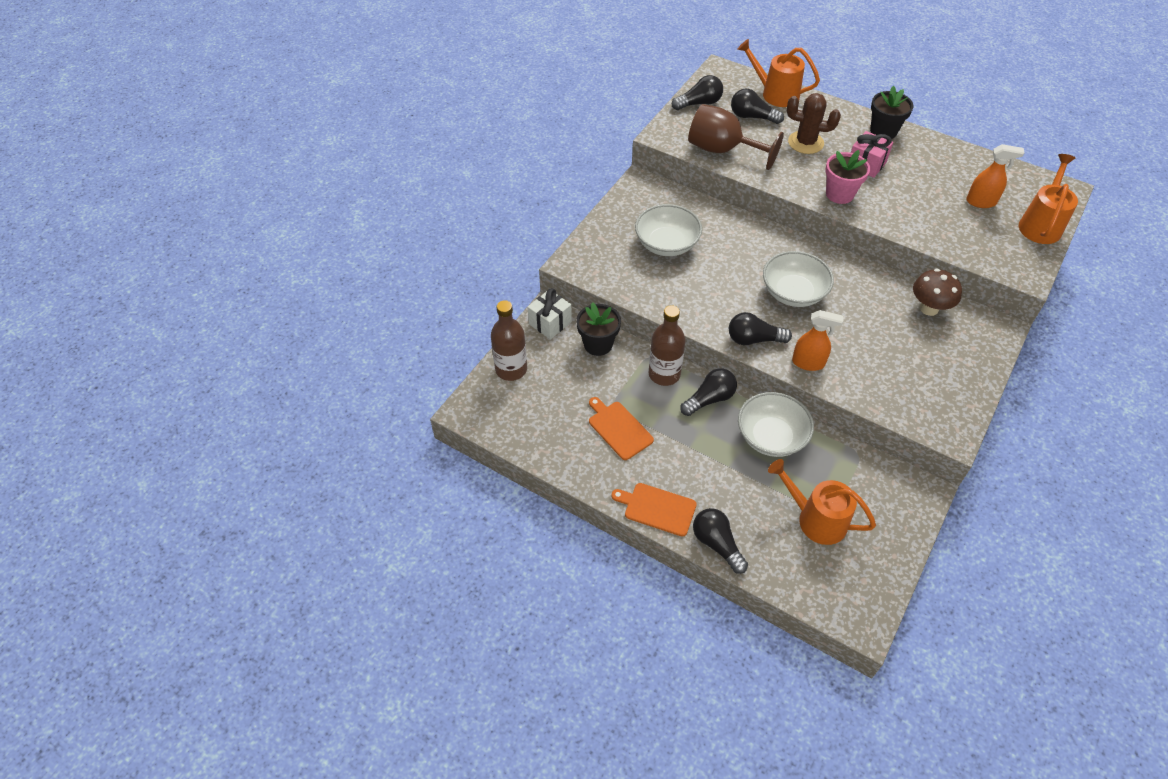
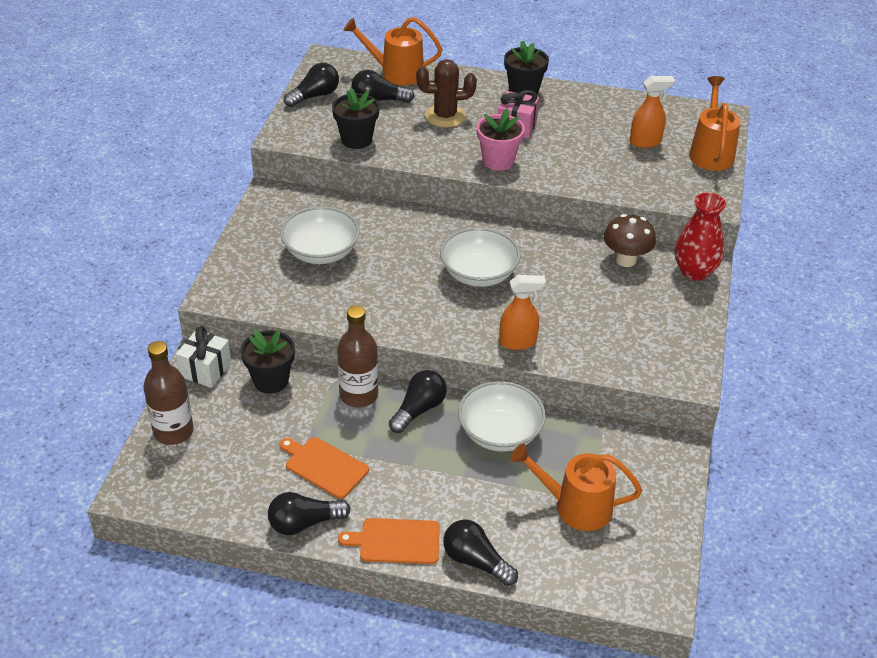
camera: 20 degrees left, 10 degrees down
brown goblet [688,104,784,170] -> black flower pot [332,88,380,149]
black light bulb [729,312,792,345] -> black light bulb moved to [268,492,351,535]
none -> red vase [675,193,726,281]

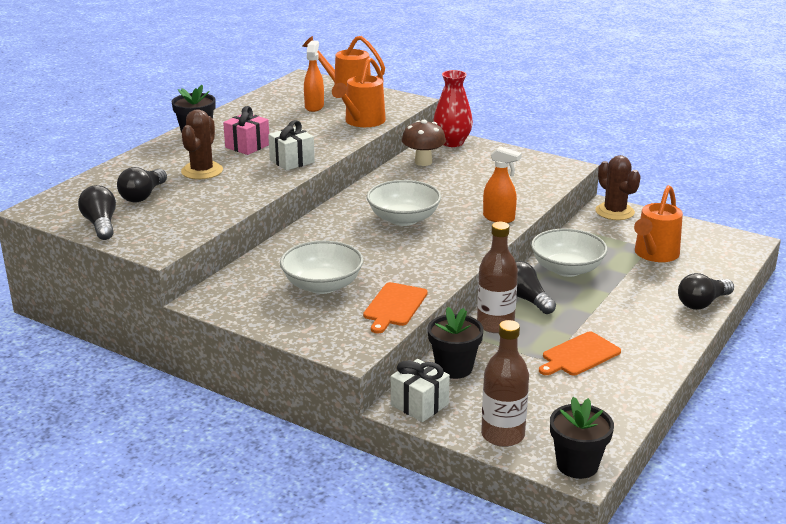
camera: 70 degrees left, 15 degrees down
black light bulb [268,492,351,535] -> none
black flower pot [332,88,380,149] -> black flower pot moved to [550,397,614,479]
orange cutting board [338,518,440,564] -> orange cutting board moved to [363,282,428,333]
orange watering can [343,17,442,85] -> orange watering can moved to [332,57,386,127]
pink flower pot [477,108,525,171] -> white gift [268,120,315,170]
orange spray bottle [499,275,546,350] -> orange spray bottle turned 105 degrees clockwise [483,146,522,223]
none -> brown cactus [596,155,641,220]

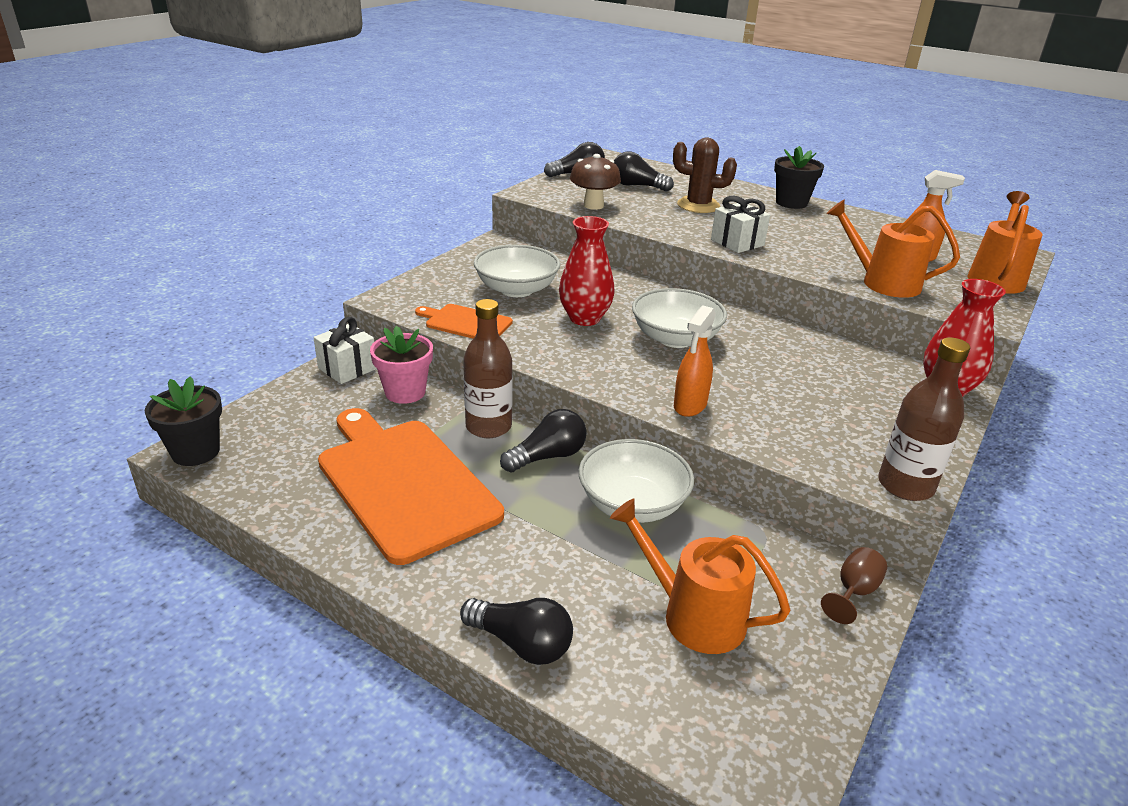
camera: 90 degrees right, 5 degrees up
pink gift [223,106,269,155] -> none
brown mushroom [402,120,446,166] -> brown mushroom moved to [570,154,621,210]
black flower pot [428,307,484,379] -> pink flower pot [370,326,433,404]
brown bottle [481,320,529,447] -> brown bottle moved to [878,337,970,501]
orange cutting board [539,331,621,376] -> orange cutting board [318,408,504,565], size x2.03
brown cactus [596,155,641,220] -> brown goblet [821,547,887,624]
black light bulb [678,273,734,310] -> black light bulb turned 150 degrees clockwise [460,598,573,665]
none -> red vase [559,216,615,326]

